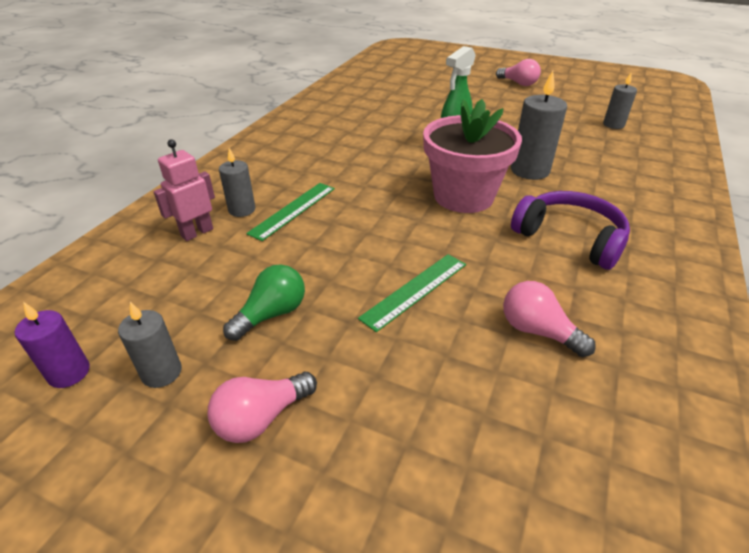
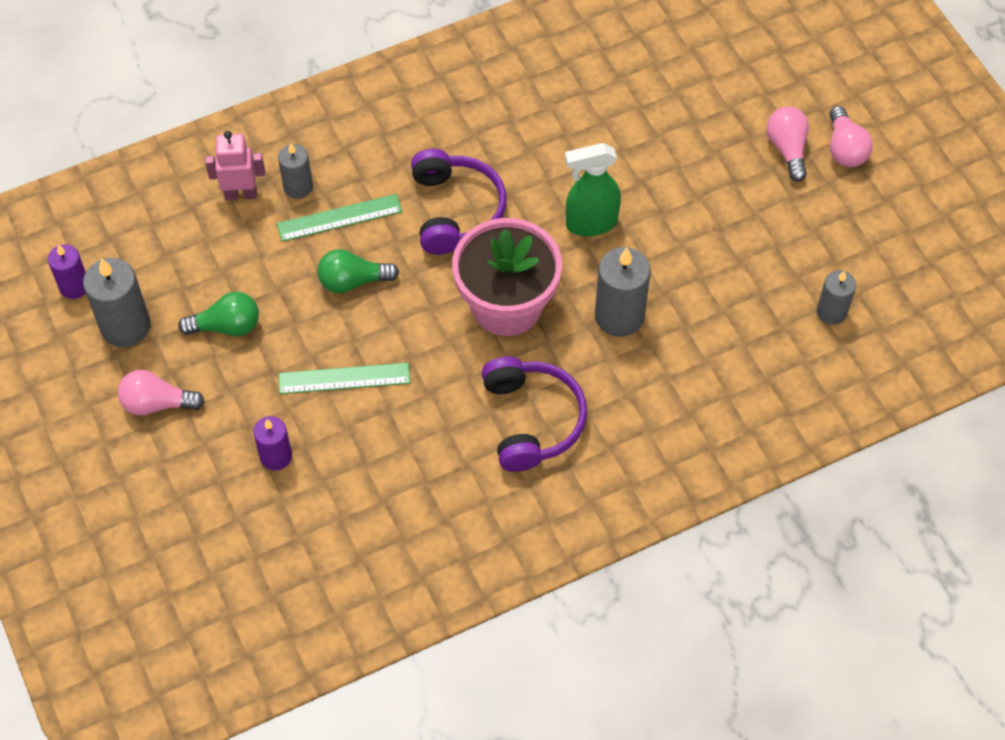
camera: 40 degrees right, 20 degrees up
grey candle [118,302,182,388] -> grey candle [83,258,150,347], size x1.62
pink light bulb [503,281,596,357] -> pink light bulb moved to [766,107,809,182]
none -> purple candle [253,416,292,471]
none -> green light bulb [317,249,399,293]
none -> purple headphones [411,149,506,255]

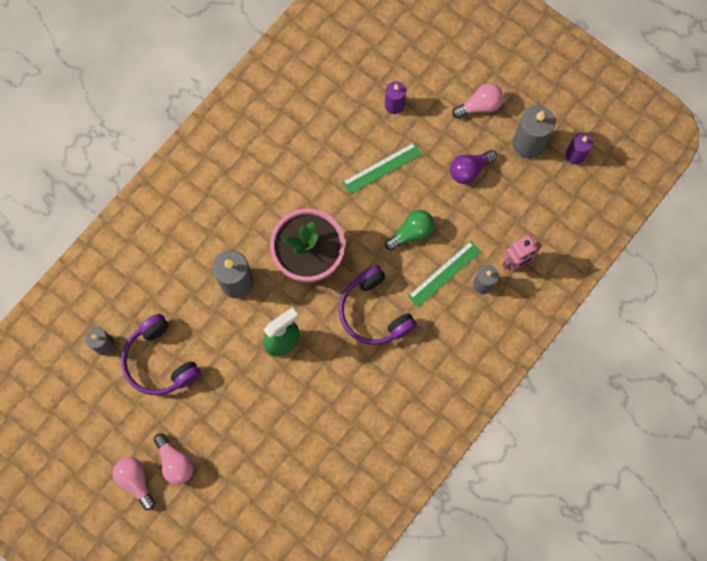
camera: 155 degrees right, 15 degrees up
green light bulb [178,292,259,336] -> purple light bulb [450,150,497,184]
purple headphones [482,357,587,472] -> purple headphones moved to [121,314,201,395]

